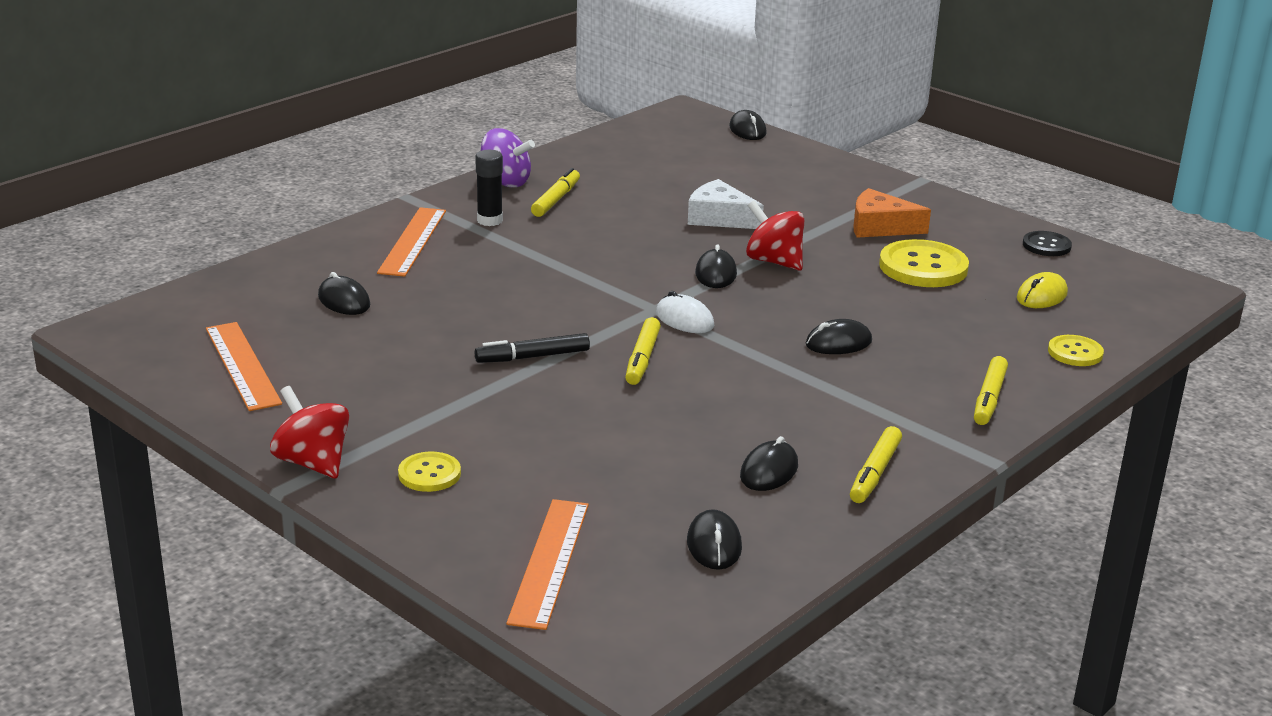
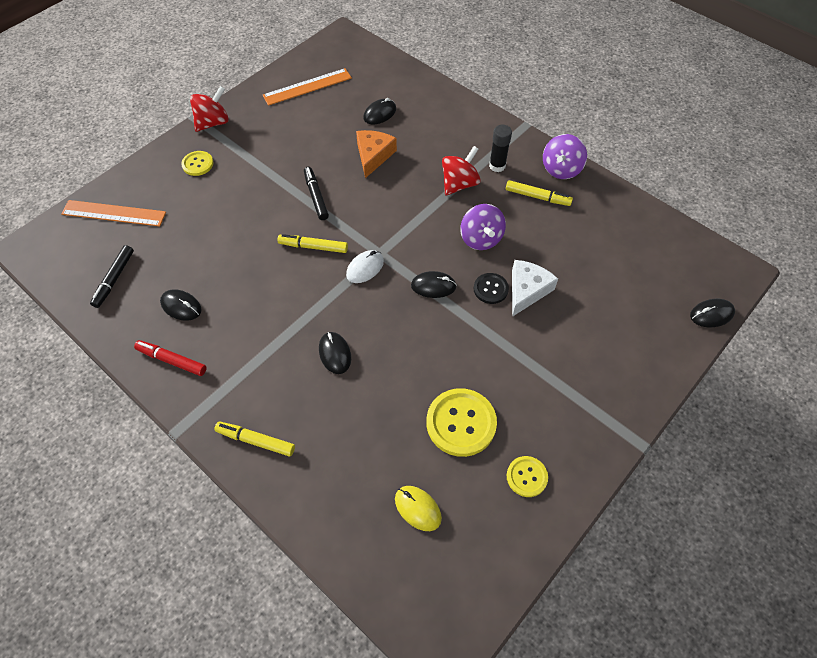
camera: 90 degrees right, 30 degrees up
orange ruler [377,207,446,277] -> none
black mouse [687,509,742,570] -> black marker [90,245,134,308]
red spinning top [746,200,804,271] -> red spinning top moved to [442,146,480,195]
yellow marker [850,426,902,503] -> red marker [134,340,207,376]
orange cheese [853,188,931,238] -> orange cheese moved to [356,130,397,178]
black button [1023,231,1072,256] -> black button moved to [474,273,509,304]
yellow button [1048,335,1104,366] -> yellow button moved to [507,456,548,497]
none -> purple spinning top [460,204,506,250]

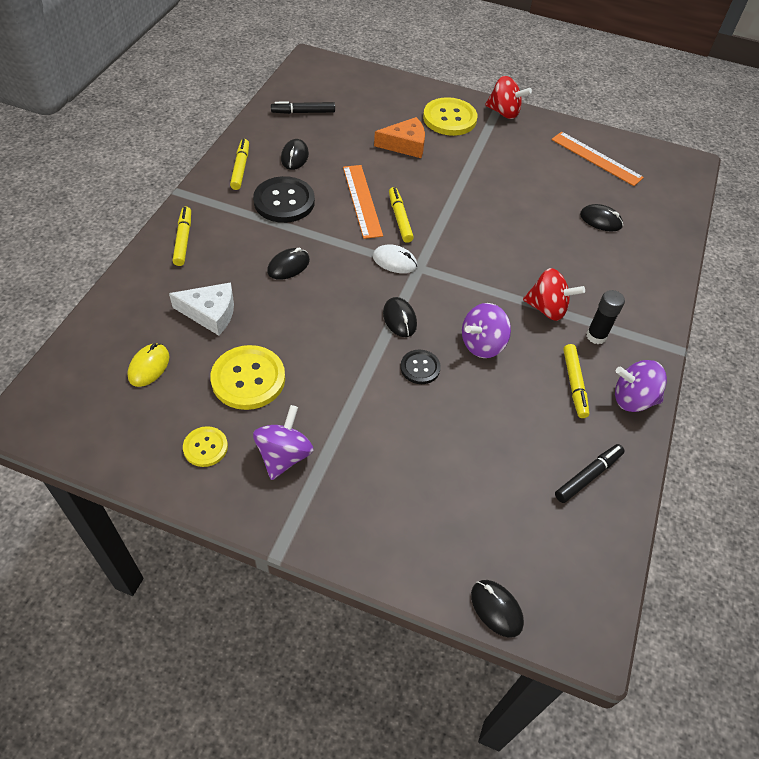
camera: 65 degrees right, 5 degrees down
orange ruler [61,200,166,226] -> orange ruler moved to [343,165,383,239]
red marker [134,340,207,376] -> yellow marker [230,139,249,190]
yellow button [181,151,213,176] -> yellow button [423,97,477,136], size x1.79
black marker [304,167,329,220] -> black marker moved to [555,444,625,503]
orange cheese [356,130,397,178] -> orange cheese moved to [374,117,425,158]
white cheese [512,260,558,317] -> white cheese moved to [169,282,234,336]
none -> black button [253,176,315,223]
none -> purple spinning top [253,405,314,480]

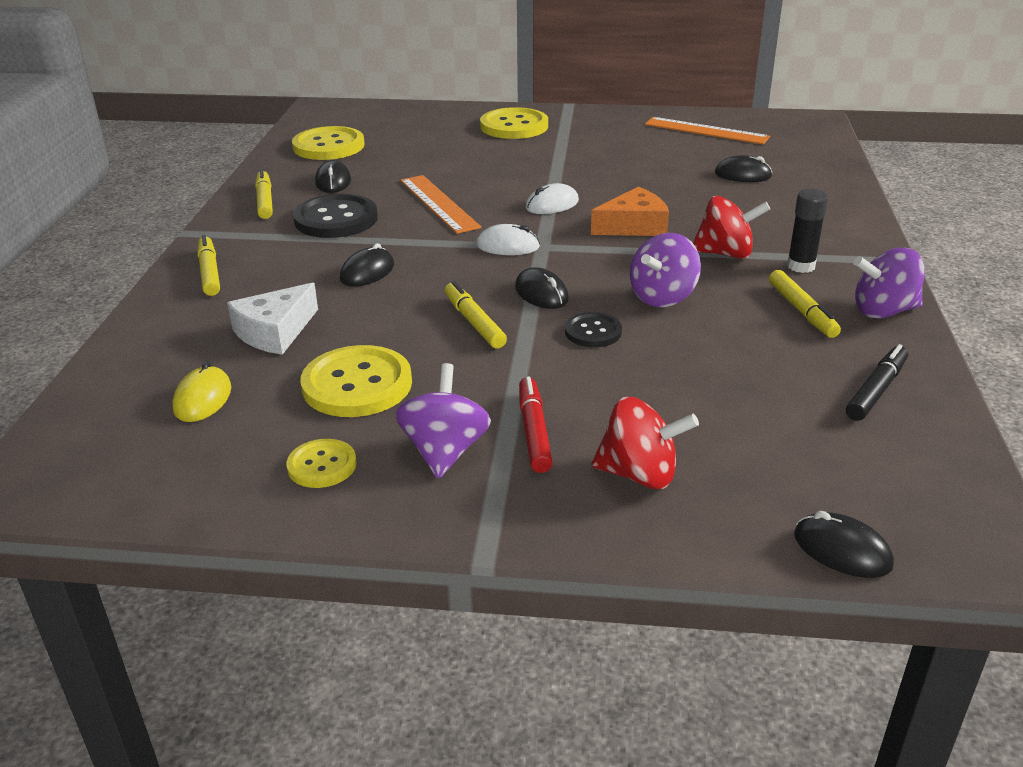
camera: 10 degrees left, 20 degrees down
white cheese [169,282,234,336] -> white cheese turned 135 degrees clockwise [227,283,318,355]
black marker [271,102,335,114] -> yellow button [292,126,365,160]
orange cheese [374,117,425,158] -> orange cheese moved to [591,187,669,236]
yellow marker [389,187,414,243] -> yellow marker moved to [445,281,507,349]
red spinning top [485,76,532,119] -> red spinning top moved to [591,397,699,489]
none -> red marker [519,377,553,473]
none -> white mouse [526,183,579,214]

